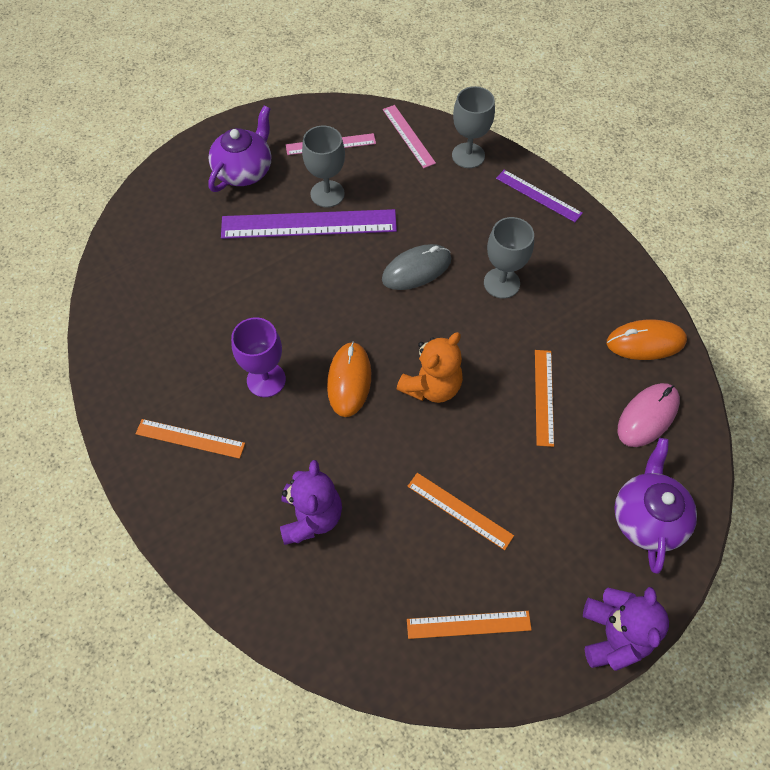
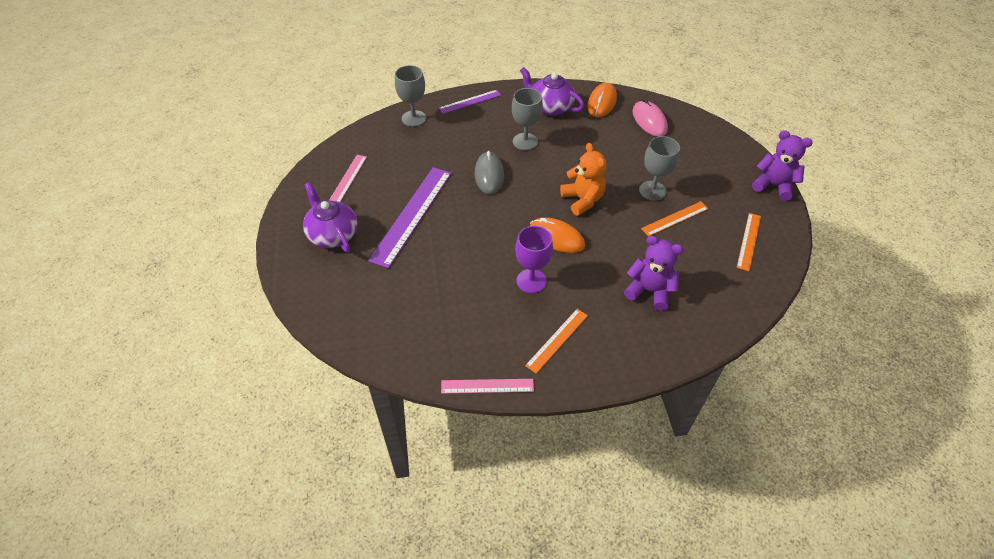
camera: 65 degrees left, 10 degrees down
grey goblet [302,126,345,207] -> grey goblet moved to [639,136,680,201]
pink ruler [383,105,436,168] -> pink ruler moved to [441,379,534,394]
orange ruler [535,350,554,447] -> none
purple teapot [614,438,697,574] -> purple teapot moved to [520,67,584,115]

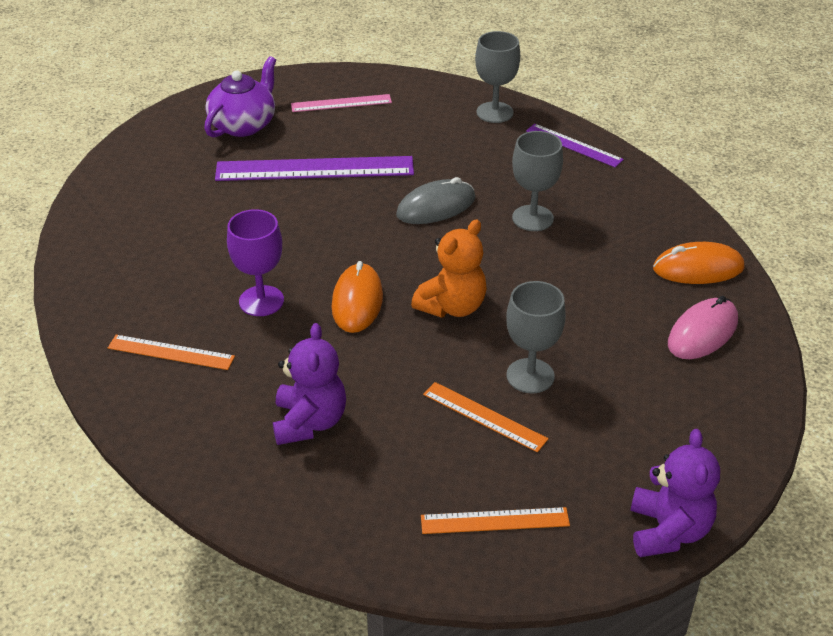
camera: 65 degrees right, 10 degrees down
pink ruler [441,379,534,394] -> none
purple teapot [520,67,584,115] -> none

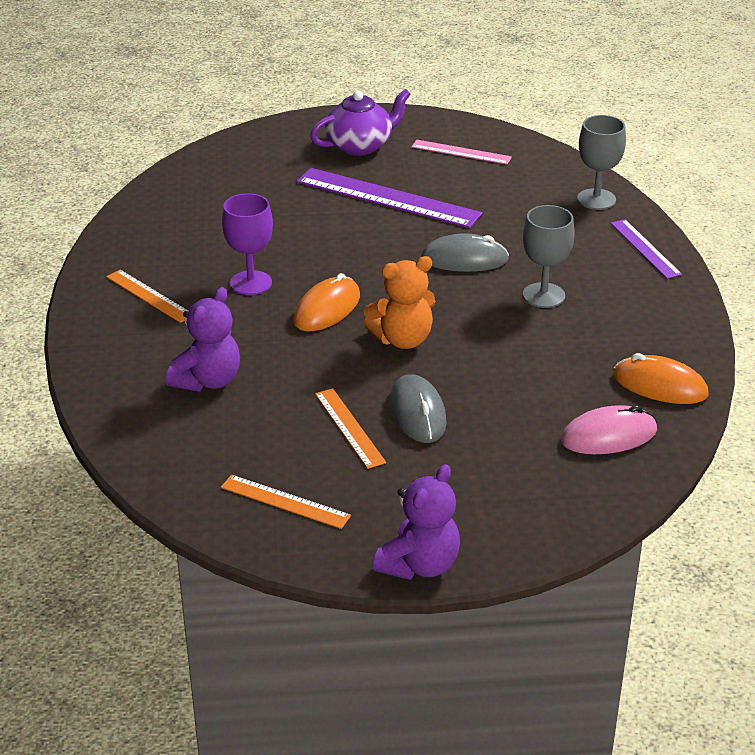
camera: 30 degrees right, 5 degrees down
grey goblet [506,281,566,393] -> grey mouse [390,374,447,443]

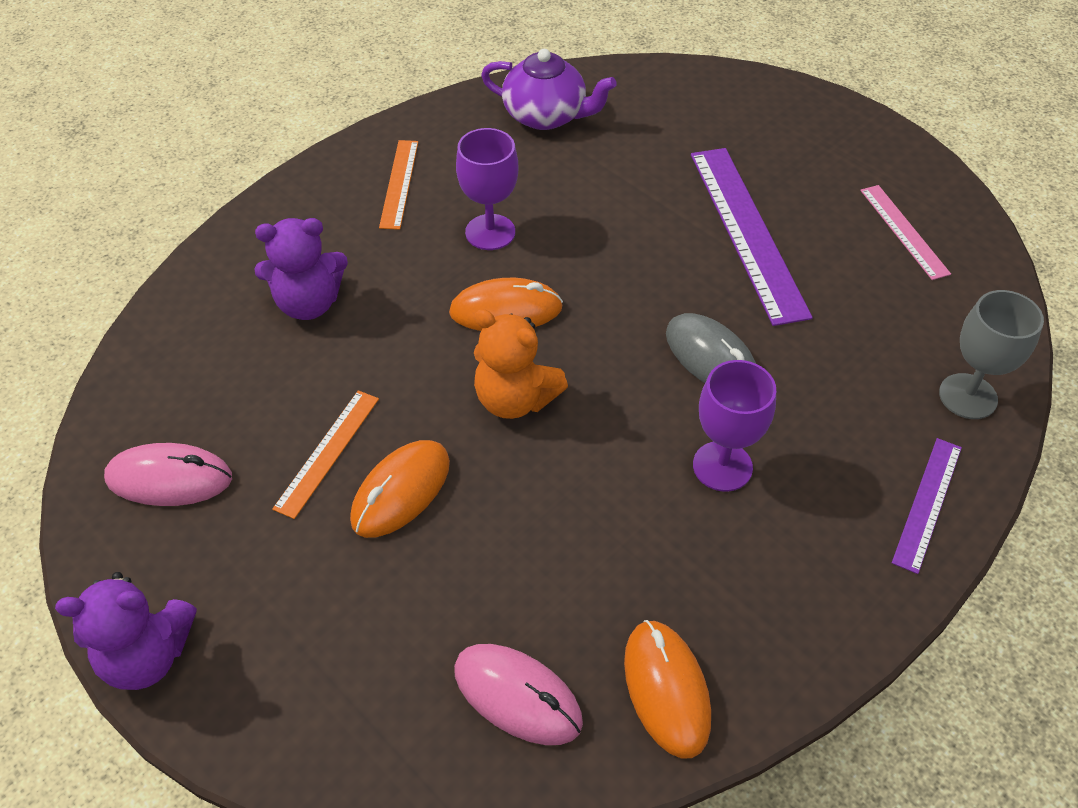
camera: 50 degrees right, 15 degrees up
orange ruler [221,475,351,529] -> pink mouse [104,443,232,506]
purple teapot [310,89,411,156] -> purple teapot moved to [481,49,617,130]
grey mouse [390,374,447,443] -> orange mouse [350,440,450,538]
grey goblet [523,205,574,308] -> purple goblet [693,360,776,492]

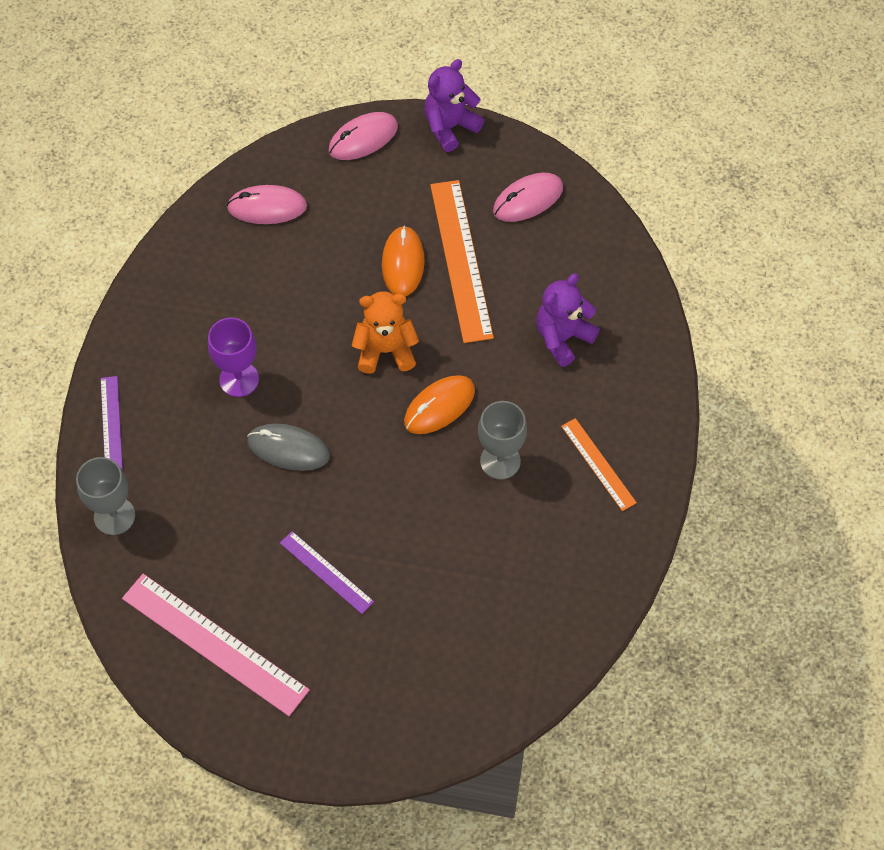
camera: 145 degrees right, 10 degrees up
orange ruler [272,390,379,519] -> orange ruler [430,180,494,343], size x1.83
purple goblet [456,128,518,250] -> grey goblet [478,401,527,480]
purple teapot [481,49,617,130] -> none
orange mouse [624,620,711,758] -> none
purple ruler [691,148,813,326] -> purple ruler [280,531,374,614], size x0.55
pink ruler [860,185,951,280] -> pink ruler [122,574,310,716], size x1.83
none -> pink mouse [328,112,398,160]

